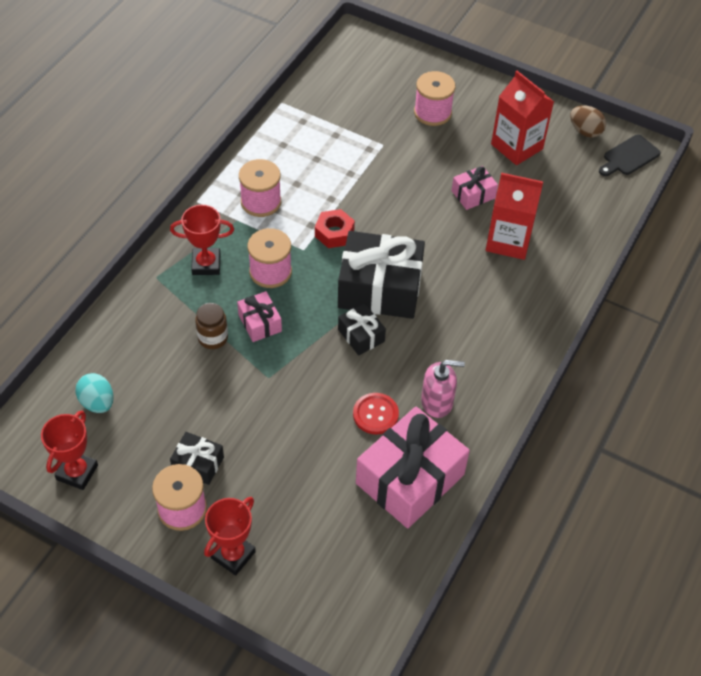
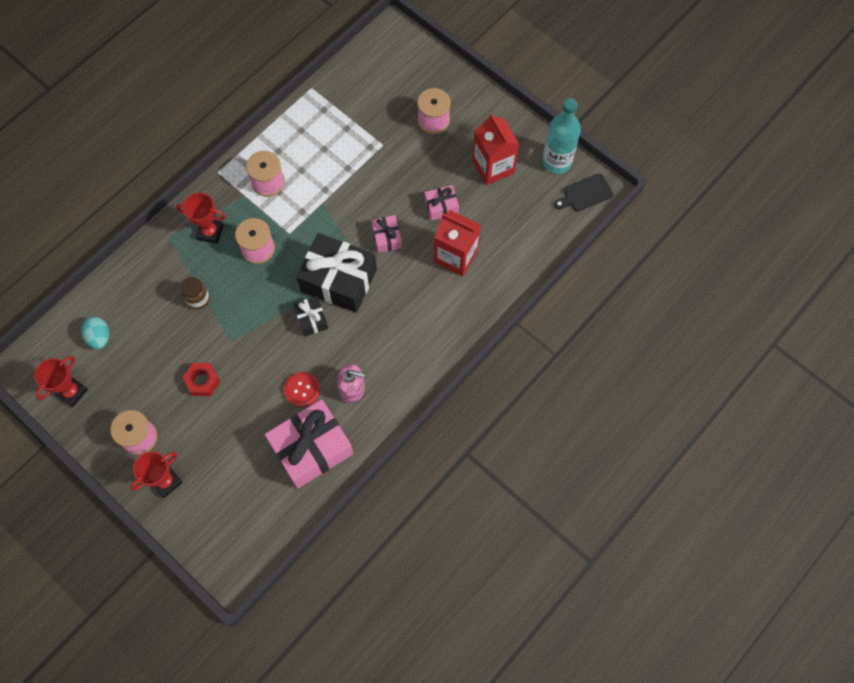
camera: 15 degrees right, 15 degrees up
black gift [170,432,224,485] -> none
pink gift [237,291,282,342] -> pink gift moved to [371,215,402,253]
red nut [315,209,355,248] -> red nut moved to [183,363,221,396]
brown egg [570,105,606,138] -> turquoise bottle [542,98,581,174]

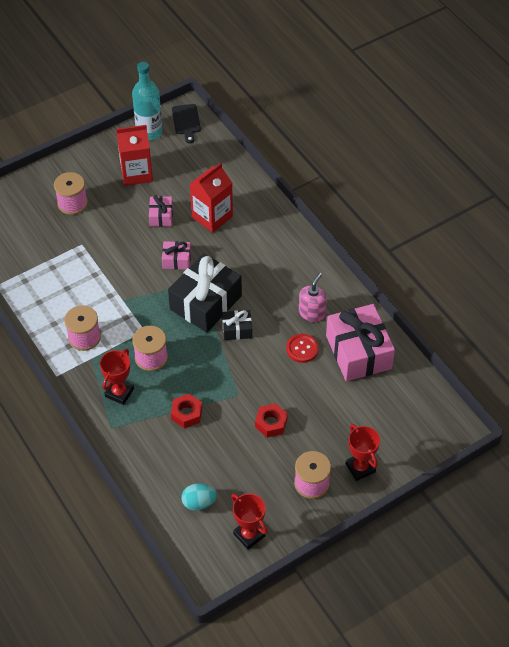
camera: 75 degrees left, 15 degrees down
brown jar [180,277,210,310] -> red nut [171,394,202,428]

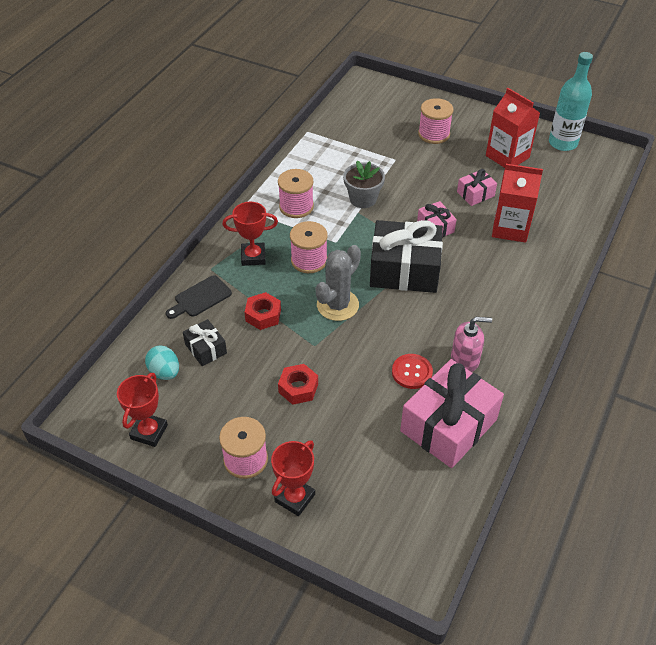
camera: 60 degrees right, 5 degrees down
black cutting board [172,104,201,143] -> black cutting board moved to [166,275,232,319]
black gift [222,310,252,340] -> black gift moved to [183,319,227,366]
none -> grey cactus [316,245,361,321]
none -> grey flower pot [343,160,385,208]

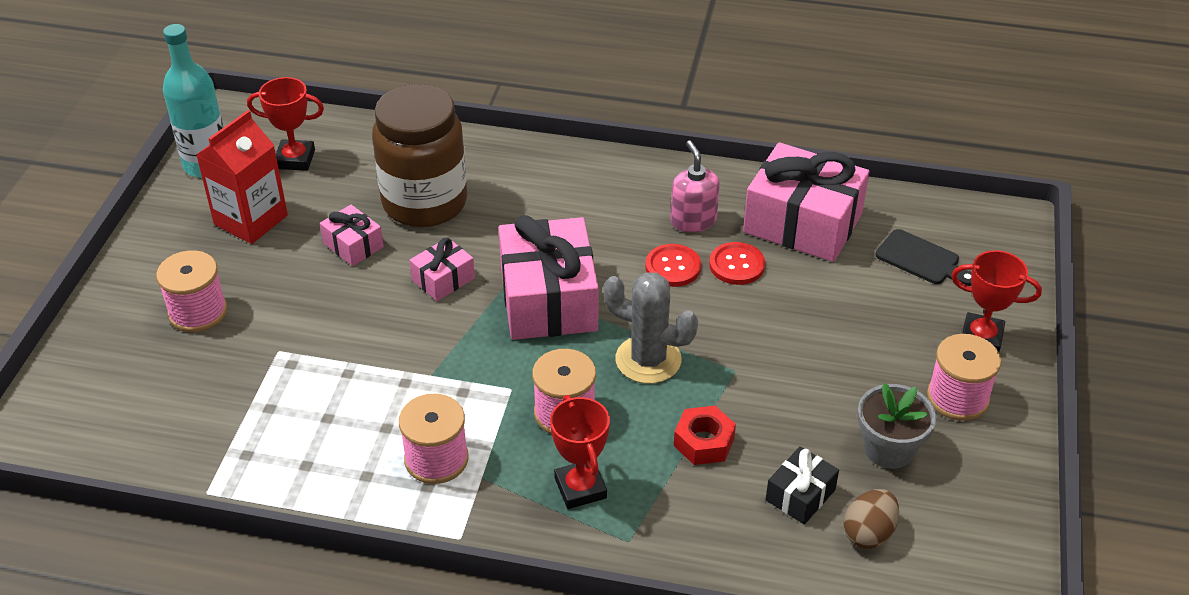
camera: 105 degrees left, 5 degrees down
red trophy [117,373,168,447] -> red trophy moved to [247,77,324,171]
turquoise egg [145,345,179,380] -> brown egg [843,489,899,549]
black cutting board [166,275,232,319] -> black cutting board moved to [875,229,971,286]
red nut [278,364,318,405] -> none
grey flower pot [343,160,385,208] -> grey flower pot moved to [858,383,936,469]
black gift [370,220,443,293] -> pink gift [499,215,598,340]
red carton [492,164,543,243] -> brown jar [372,84,467,227]
none -> red button [645,244,701,287]

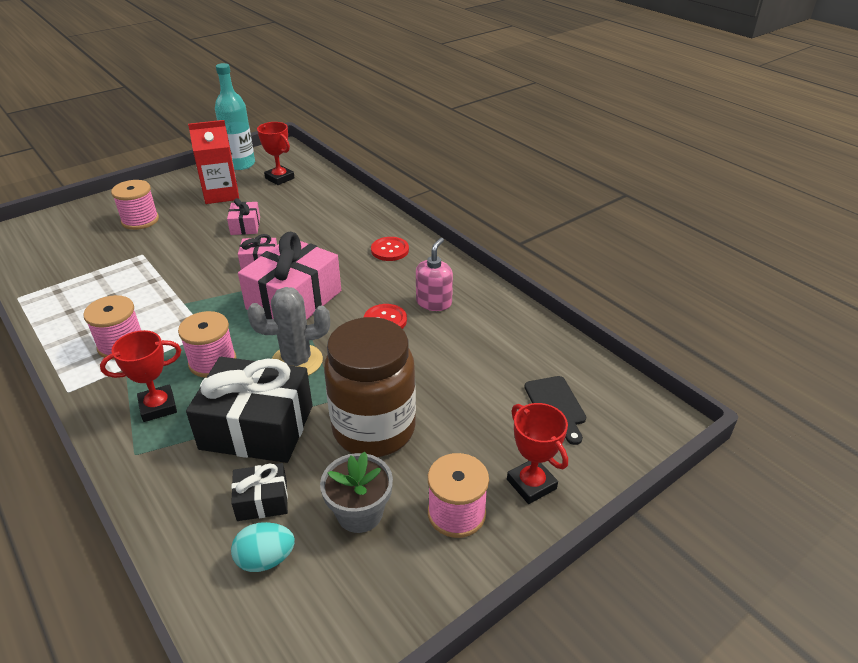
camera: 40 degrees right, 5 degrees down
brown jar [372,84,467,227] -> brown jar moved to [324,317,416,457]
red trophy [550,395,610,509] -> red trophy turned 45 degrees clockwise [100,330,181,422]
grey cactus [603,272,698,384] -> grey cactus turned 75 degrees counterclockwise [247,287,330,376]
red nut [674,406,736,465] -> black gift [186,357,313,463]
red button [709,242,765,285] -> red button moved to [371,237,409,261]
pink gift [743,142,870,262] -> none
brown egg [843,489,899,549] -> turquoise egg [231,522,295,572]

